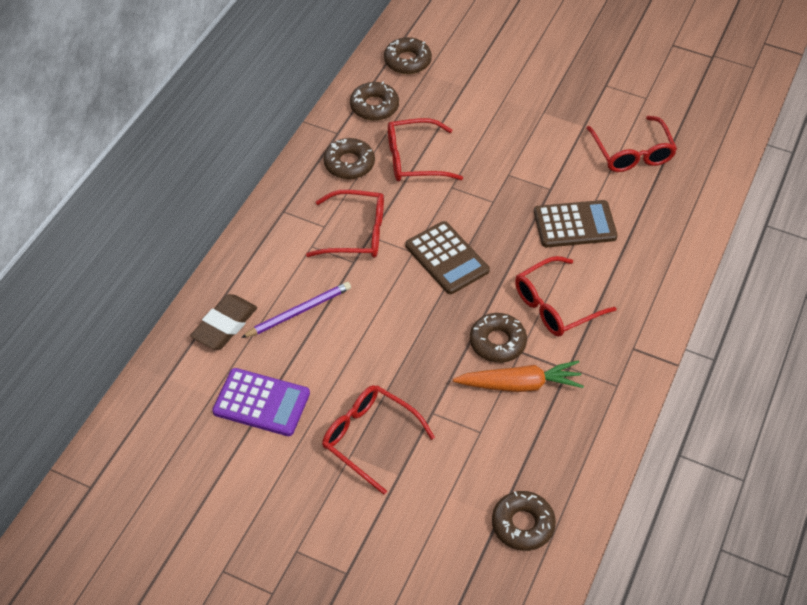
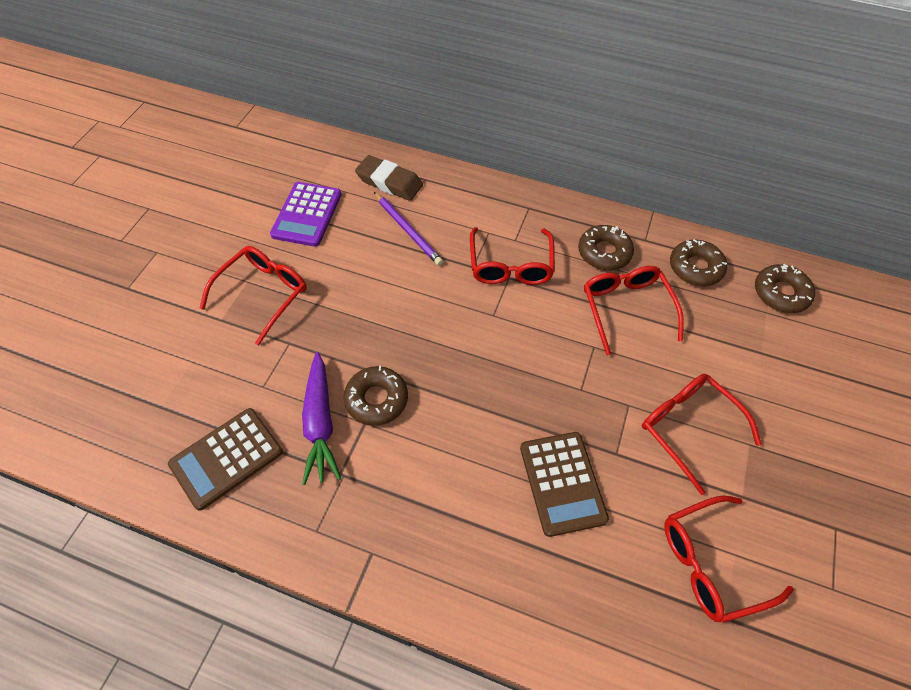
camera: 85 degrees right, 5 degrees up
brown calculator [405,221,490,294] -> brown calculator moved to [168,408,283,511]
orange carrot [453,360,584,392] -> purple carrot [302,352,341,485]
brown donut [492,491,556,551] -> none
red glasses [515,256,617,337] -> red glasses moved to [642,374,762,495]

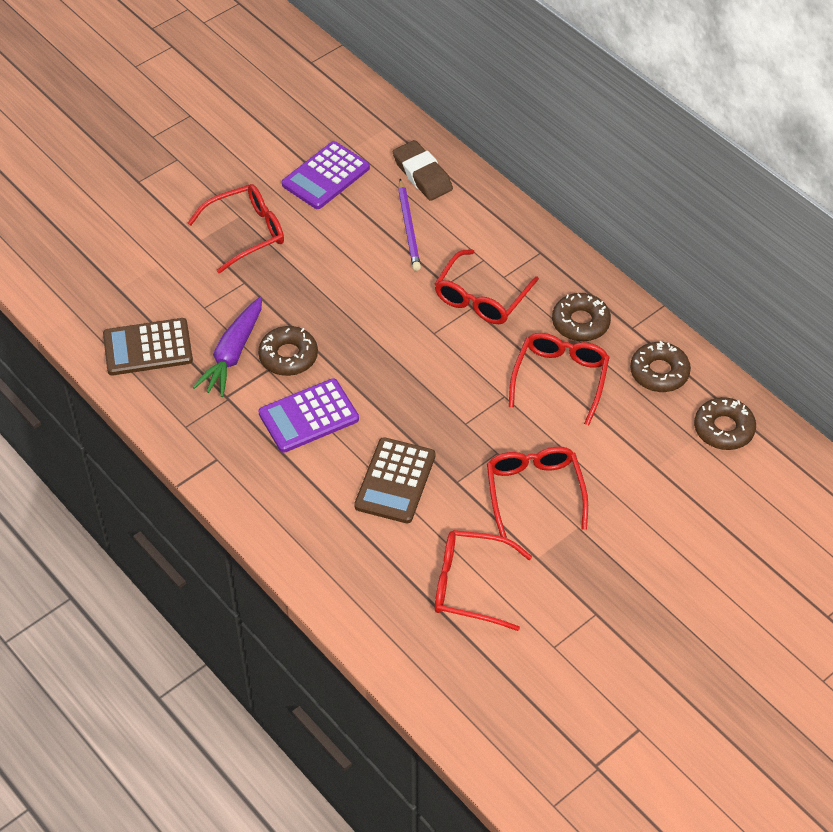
camera: 30 degrees right, 5 degrees down
none -> purple calculator [259,378,359,453]

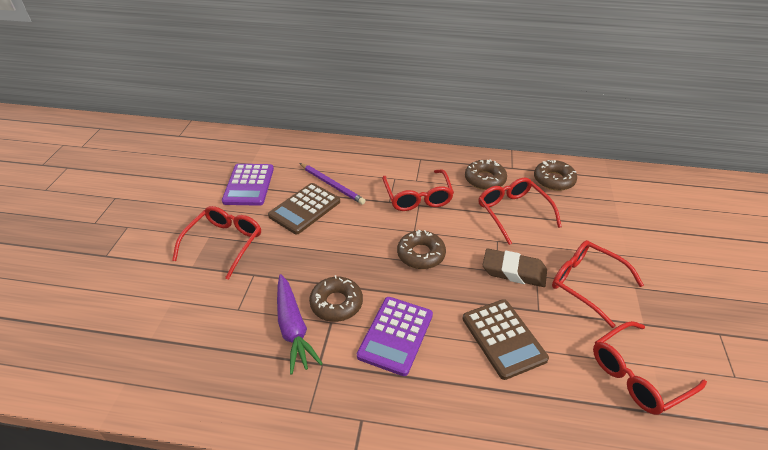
camera: 40 degrees left, 10 degrees down
brown calculator [103,318,193,375] -> brown calculator moved to [268,183,340,234]
brown eraser [393,140,453,201] -> brown eraser moved to [483,248,547,287]
brown donut [694,397,756,450] -> brown donut moved to [397,229,446,269]

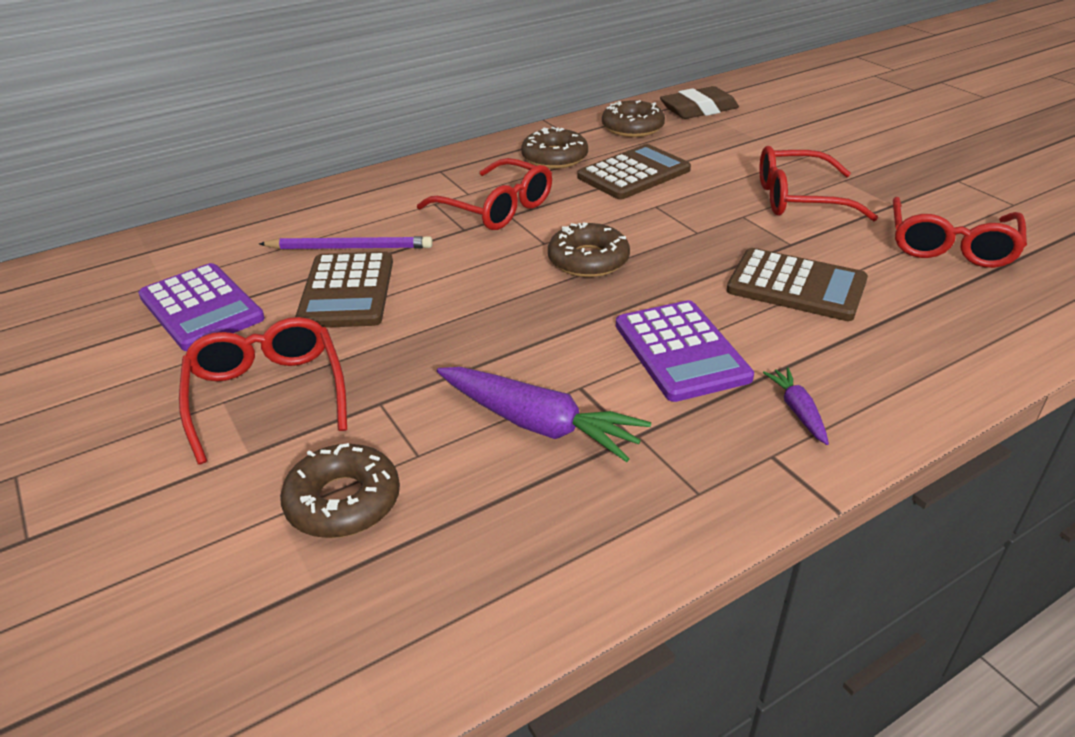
camera: 40 degrees left, 5 degrees down
brown donut [309,275,363,322] -> brown donut moved to [280,443,400,538]
red glasses [478,177,562,245] -> brown calculator [577,144,691,200]
brown eraser [483,248,547,287] -> brown eraser moved to [660,86,739,119]
none -> purple carrot [763,367,829,445]

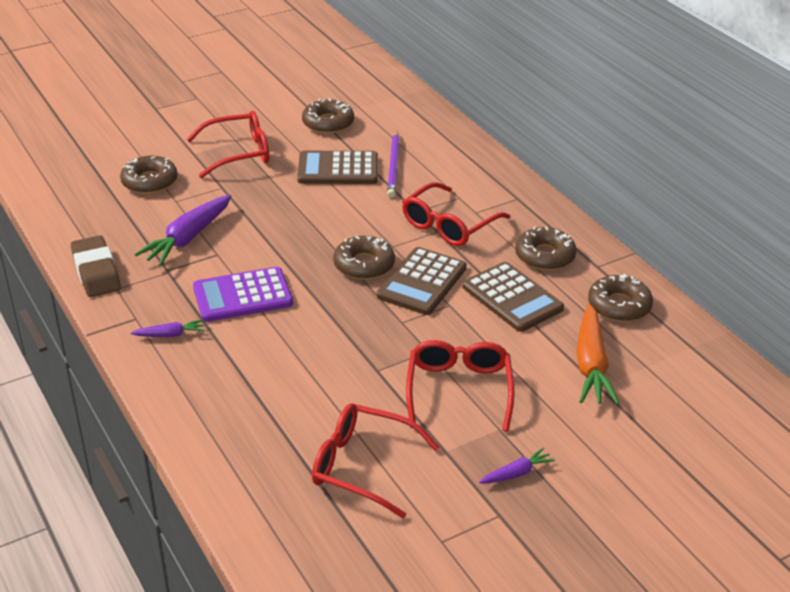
camera: 90 degrees right, 0 degrees up
purple calculator [138,263,265,351] -> brown donut [302,98,354,134]
brown eraser [660,86,739,119] -> brown eraser moved to [71,235,121,297]
brown calculator [727,248,868,321] -> brown calculator moved to [377,247,467,315]
none -> purple carrot [479,447,555,484]
none -> orange carrot [576,304,619,405]

